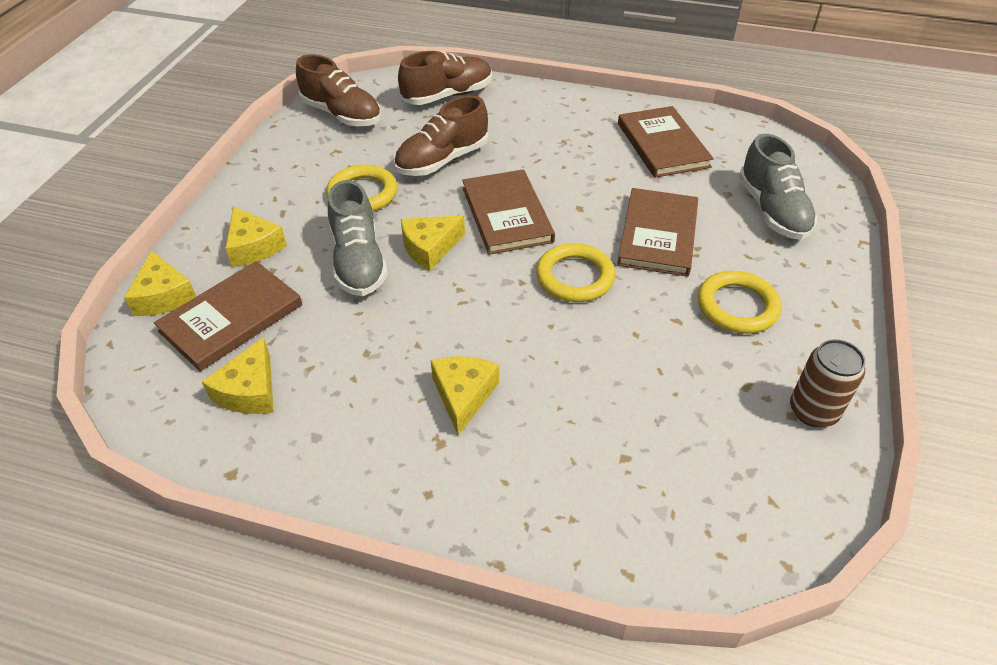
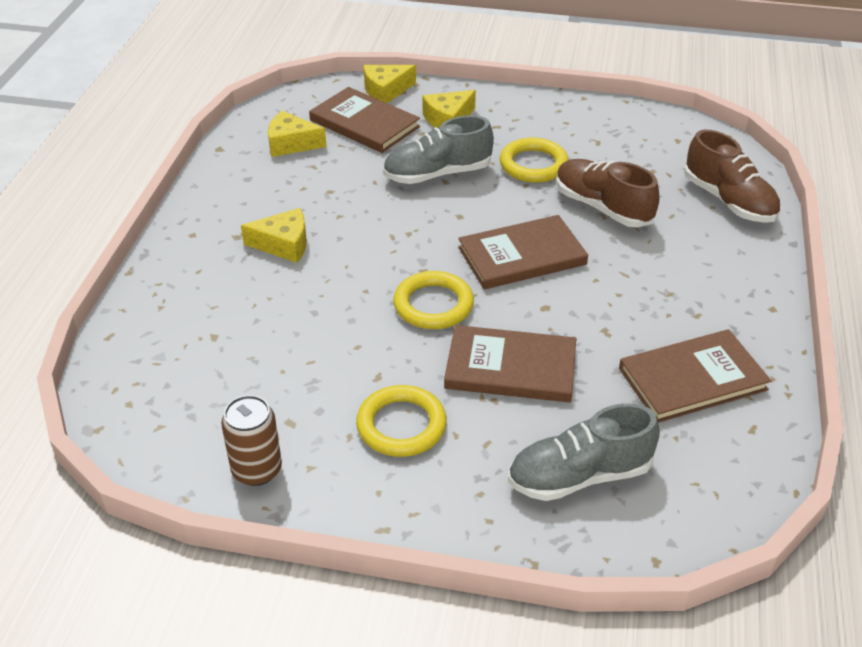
camera: 85 degrees right, 5 degrees down
brown shoe [296,54,381,126] -> none
yellow cheese [401,215,465,271] -> none

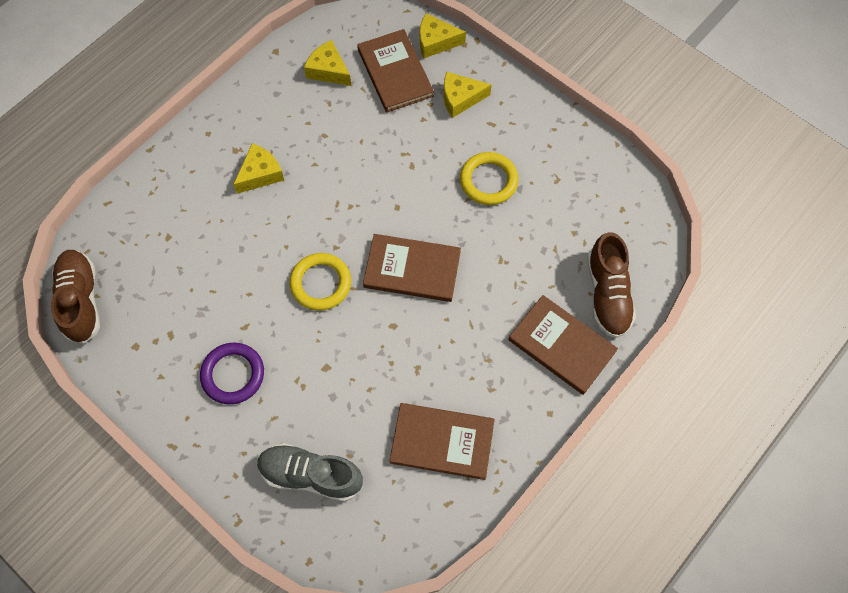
camera: 30 degrees right, 25 degrees up
brown can [221,395,282,486] -> none
yellow cheese [241,208,307,263] -> yellow cheese turned 75 degrees counterclockwise [233,143,284,194]
yellow ring [356,385,447,457] -> purple ring [200,343,264,404]
grey shoe [383,115,494,184] -> none
brown book [444,325,576,402] -> brown book moved to [508,295,618,395]
brown shoe [556,159,659,227] -> brown shoe moved to [51,250,100,344]

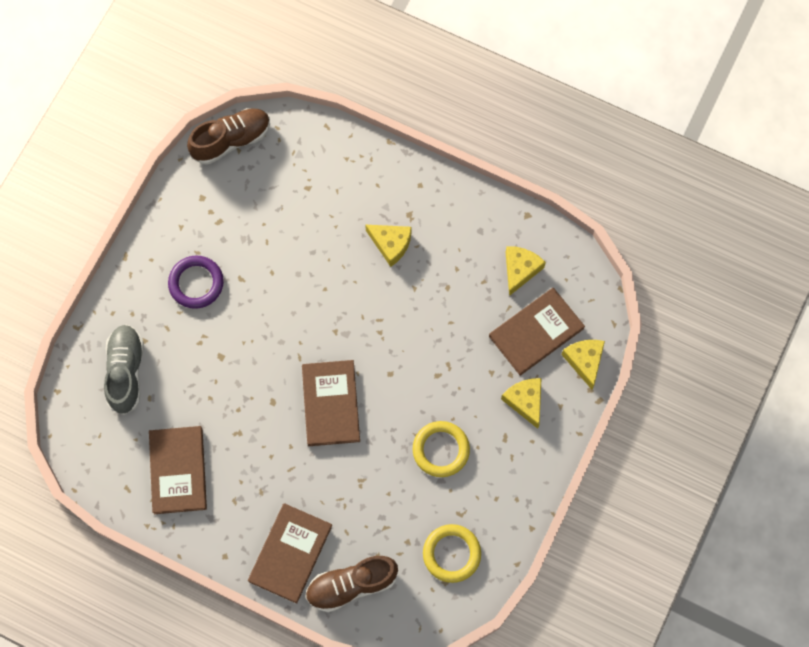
camera: 75 degrees right, 5 degrees up
yellow ring [290,253,351,310] -> yellow ring moved to [423,524,481,583]

